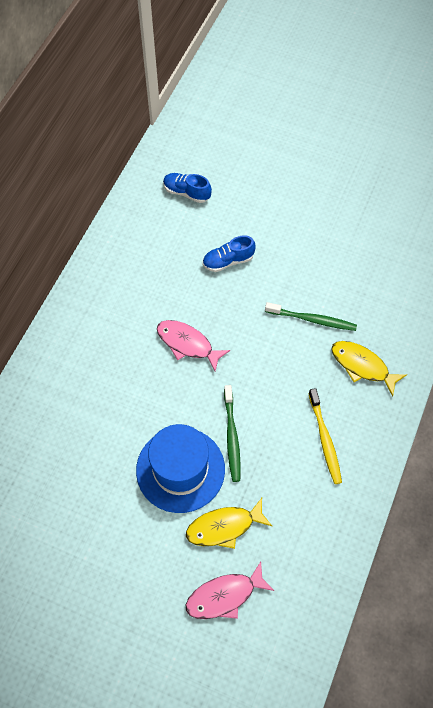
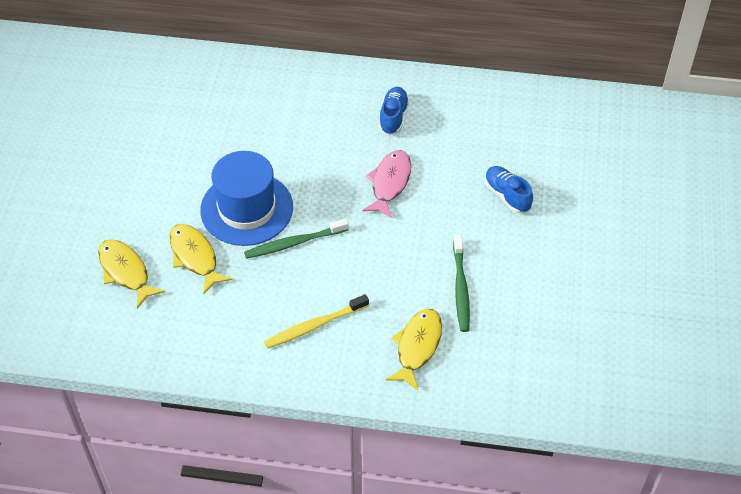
camera: 75 degrees right, 10 degrees down
blue shoe [163,173,212,203] -> blue shoe moved to [379,87,409,135]
pink fish [186,561,274,619] -> yellow fish [98,239,165,309]

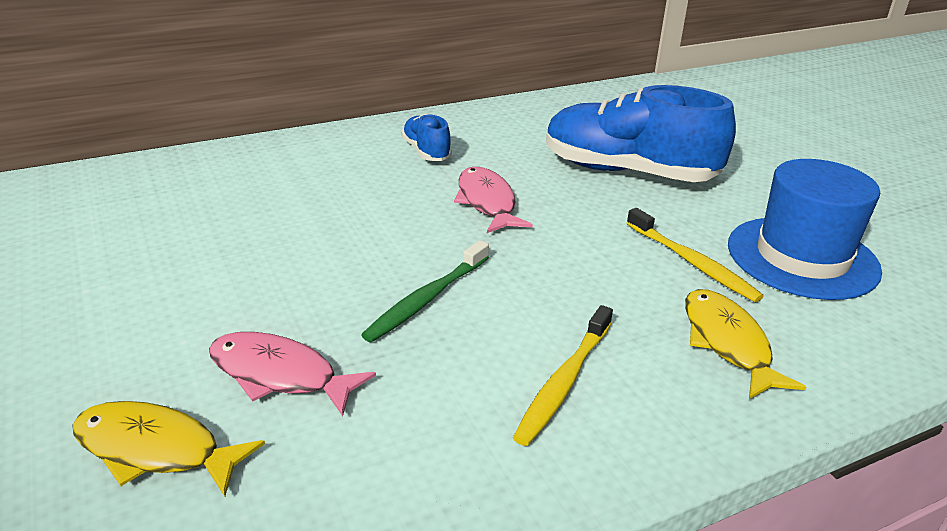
camera: 35 degrees left, 20 degrees down
yellow fish [170,224,233,294] -> pink fish [209,332,376,416]
blue hat [200,151,293,246] -> blue hat moved to [728,159,882,300]
green toothbrush [453,234,470,332] -> yellow toothbrush [627,208,764,302]
blue shoe [485,166,533,213] -> blue shoe [546,85,736,182], size x2.10

